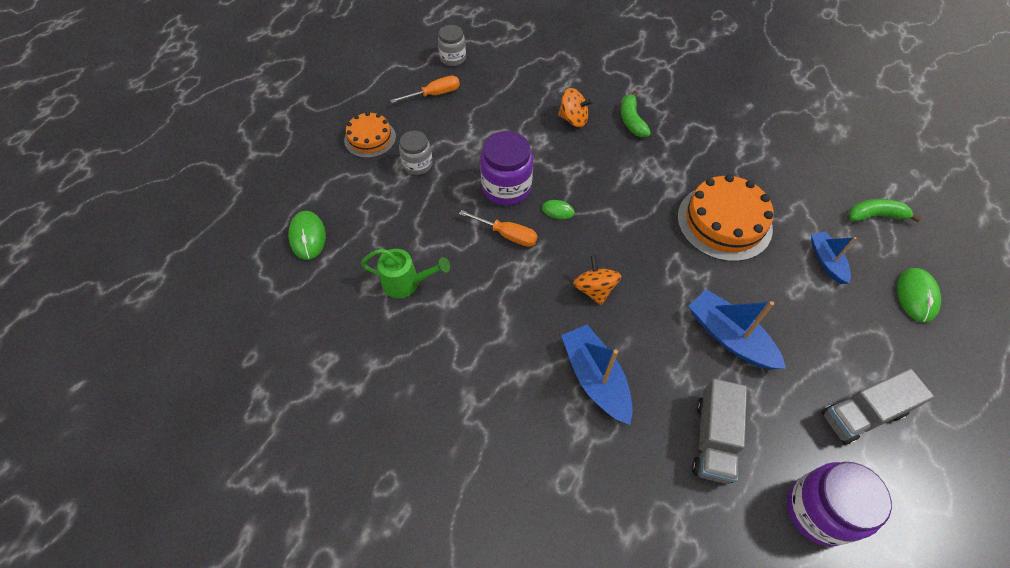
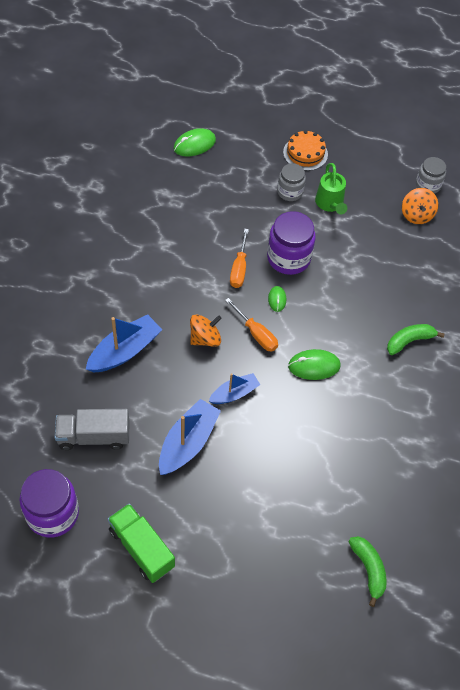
camera: 70 degrees right, 0 degrees up
green watering can [361,248,450,298] -> green watering can moved to [315,163,347,215]
orange screwdriver [390,76,460,103] -> orange screwdriver moved to [225,298,278,352]
orange spinning top [558,88,593,127] -> orange spinning top moved to [402,188,438,224]
orange cake [677,174,774,261] -> none
blue boat [811,232,856,284] -> blue boat moved to [209,373,260,404]
grey truck [821,368,934,445] -> green truck [108,503,175,583]
green mouse [897,268,941,323] -> green mouse moved to [288,349,341,380]

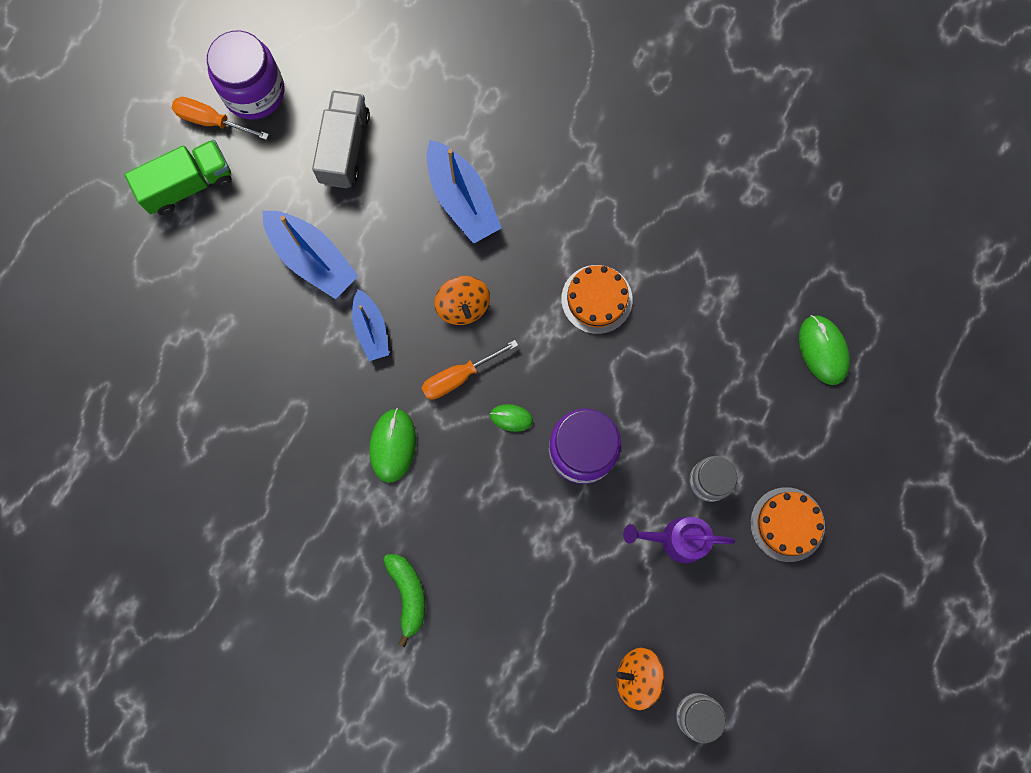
camera: 105 degrees right, 20 degrees up
orange screwdriver [230,229,249,288] -> orange screwdriver moved to [172,97,269,140]
green watering can [315,163,347,215] -> purple watering can [623,517,735,563]
green banana [348,536,387,607] -> none
none -> orange cake [561,265,633,334]

